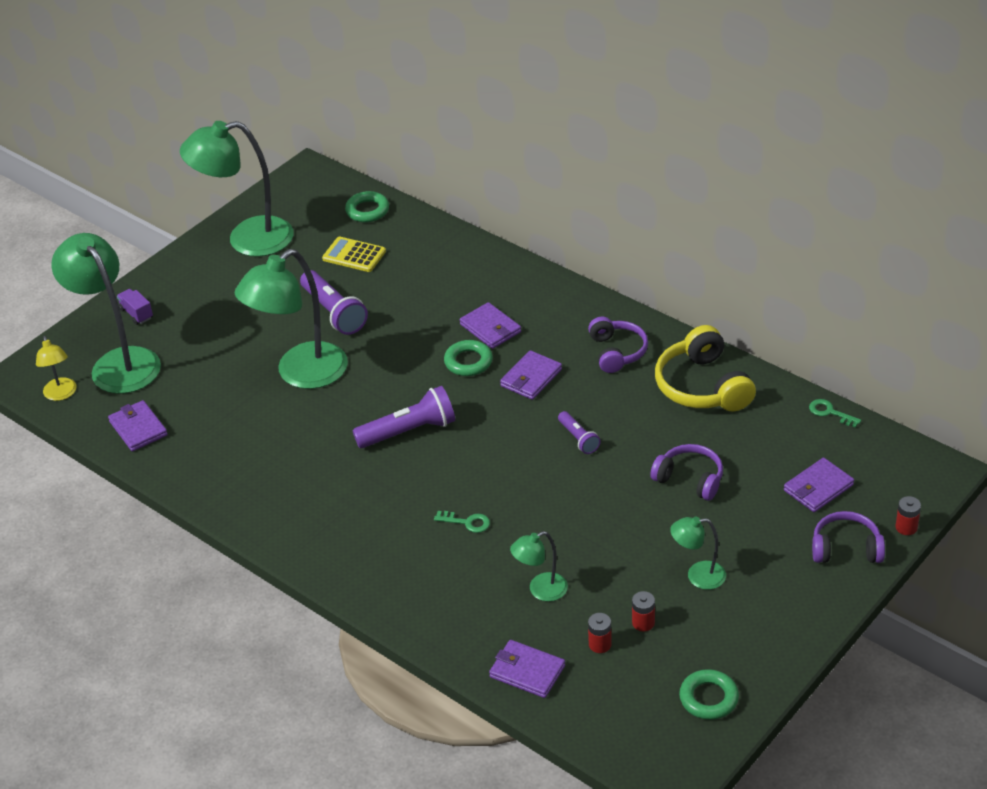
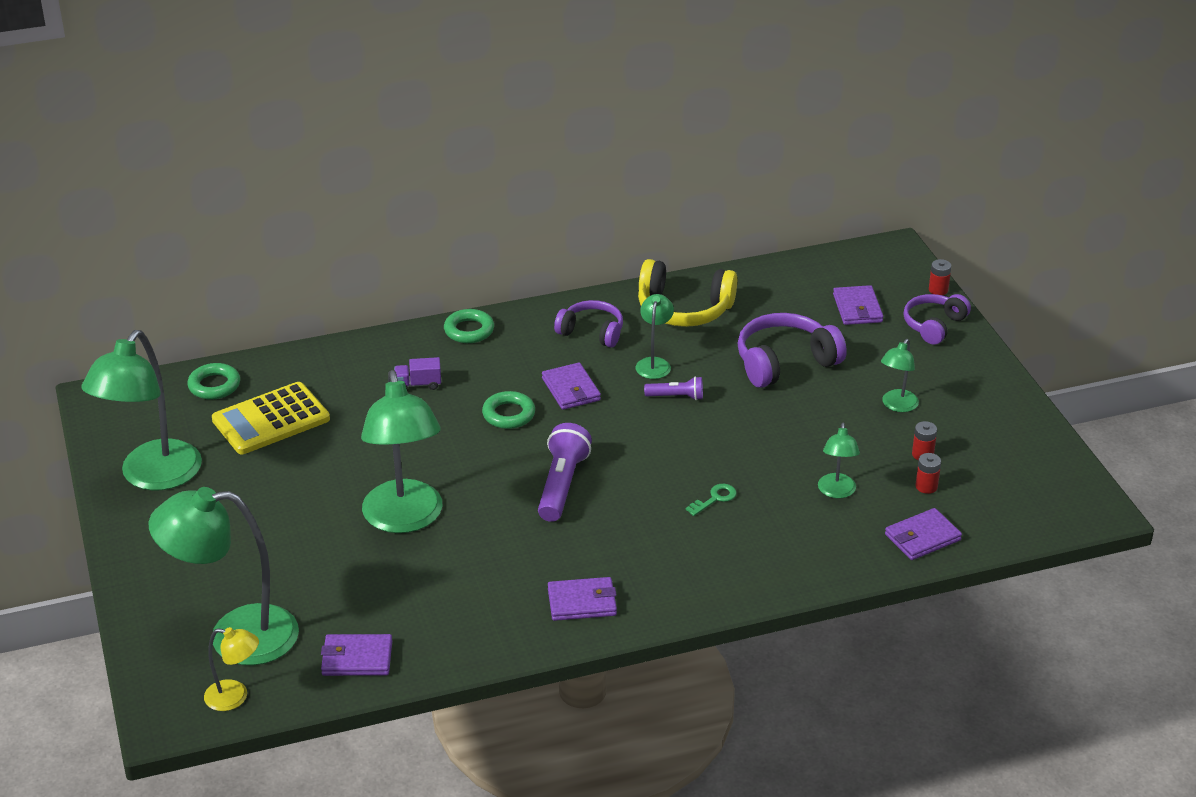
camera: 60 degrees left, 5 degrees down
purple truck [117,289,153,325] -> purple truck moved to [394,357,441,390]
purple flashlight [300,270,368,335] -> none
yellow calculator [322,236,386,272] -> yellow calculator [212,382,330,454], size x1.57
purple wallet [460,302,521,349] -> purple wallet moved to [548,577,617,621]
purple headphones [650,444,723,501] -> purple headphones [737,313,847,388], size x1.52
green ring [679,669,739,720] -> green ring moved to [444,309,494,343]
green key [809,399,861,428] -> none
none -> green lamp [635,294,674,379]

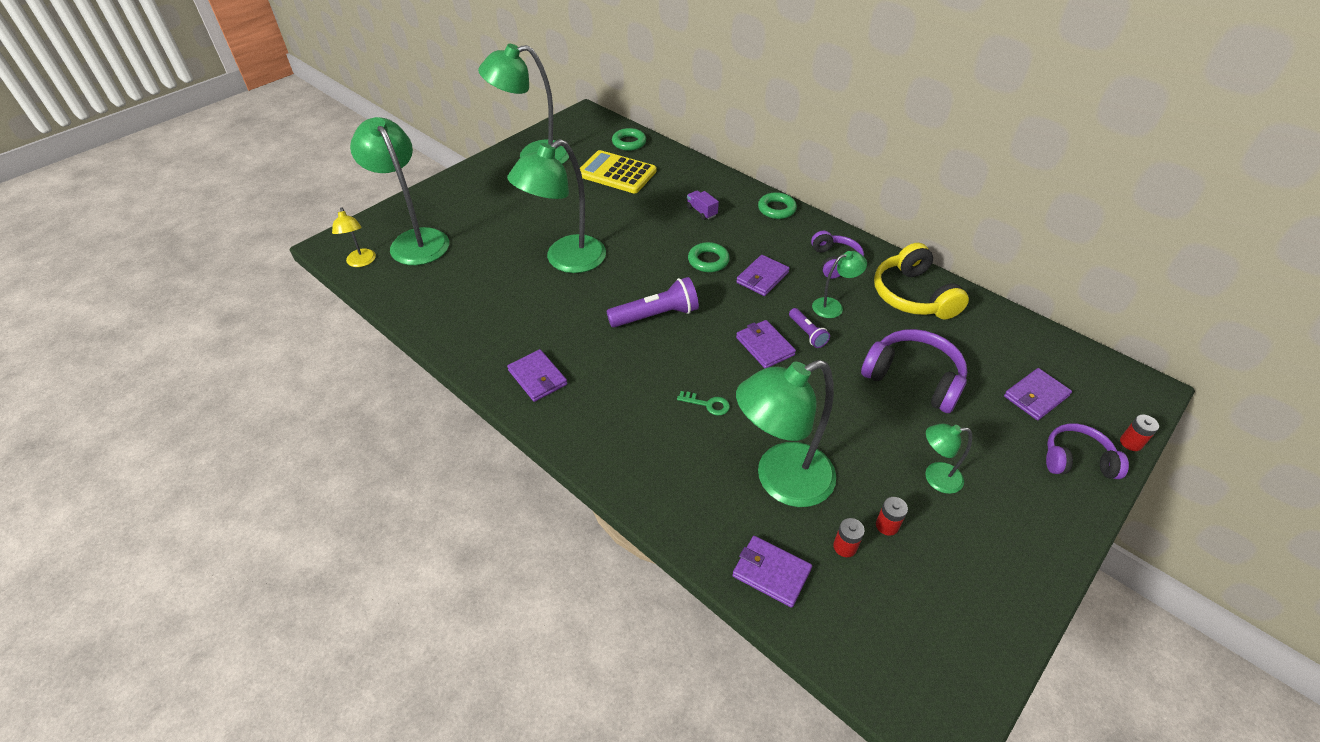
camera: 60 degrees right, 10 degrees up
purple wallet [321,634,392,676] -> purple wallet moved to [736,320,796,368]
green lamp [818,423,860,498] -> green lamp [736,360,836,507], size x2.08

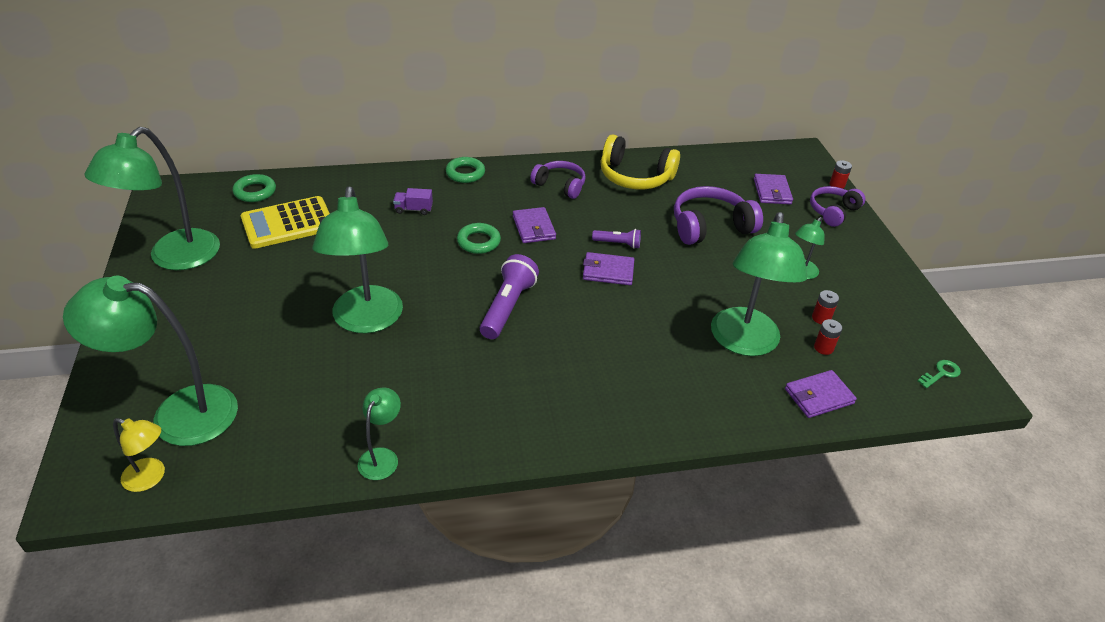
camera: 55 degrees left, 5 degrees down
purple wallet [507,349,567,402] -> none
green key [677,391,730,416] -> green key moved to [918,360,961,388]
green lamp [812,251,867,318] -> green lamp moved to [358,387,401,480]

